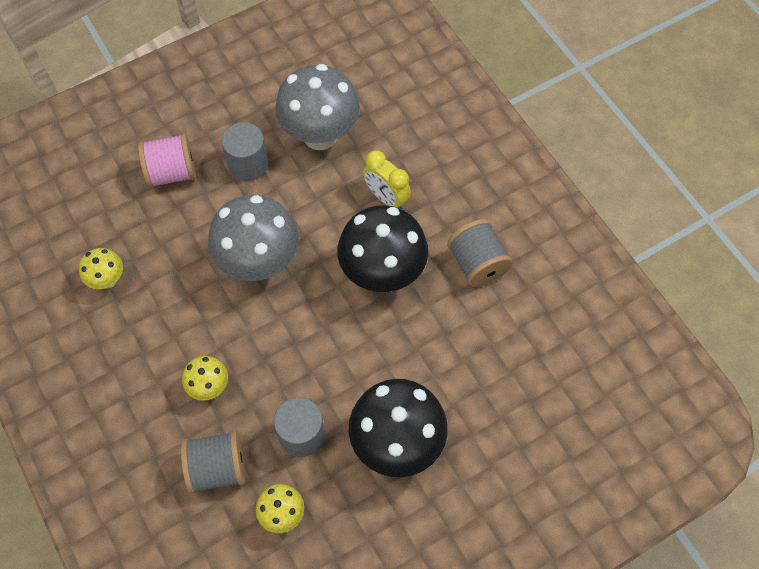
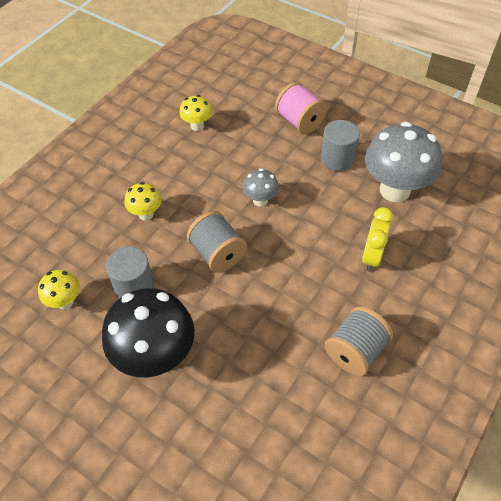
camera: 65 degrees right, 10 degrees down
grey spool [181,431,246,494] -> grey spool moved to [187,211,247,273]
grey mushroom [208,195,299,281] -> grey mushroom [242,168,279,207], size x0.49
black mushroom [337,205,428,292] -> none

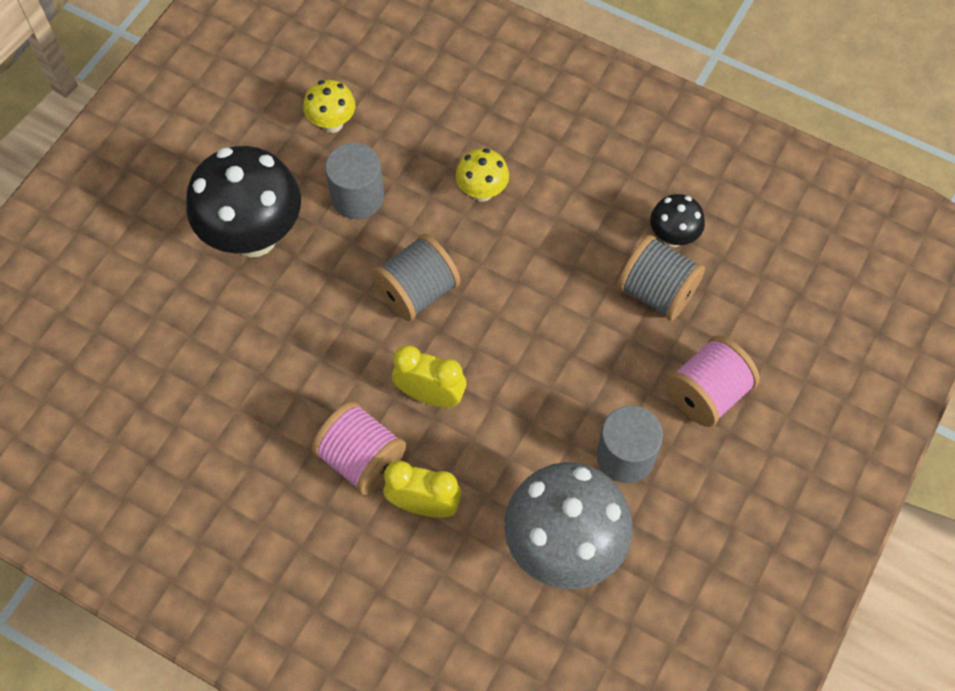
camera: 85 degrees right, 10 degrees up
yellow mushroom [179,95,212,131] -> black mushroom [650,194,705,247]
grey mushroom [242,168,279,207] -> none
grey spool [325,306,393,376] -> grey spool moved to [617,235,705,321]
none -> pink spool [311,401,406,495]
none -> yellow clock [392,345,466,408]

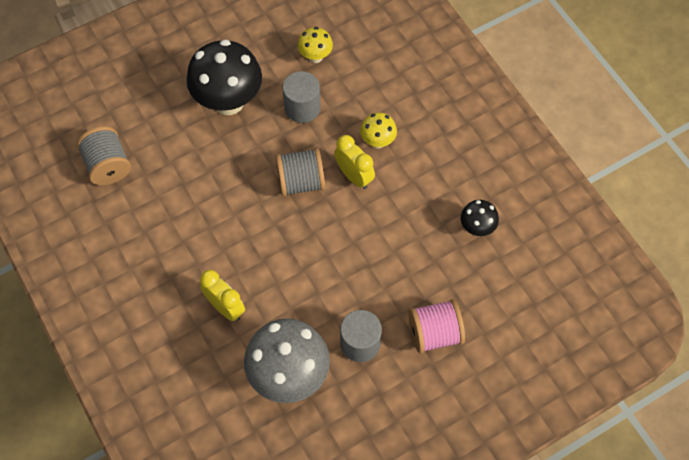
camera: 30 degrees right, 0 degrees up
pink spool [311,401,406,495] -> none
yellow clock [392,345,466,408] -> yellow clock moved to [334,135,375,189]
grey spool [617,235,705,321] -> grey spool moved to [76,126,131,185]

